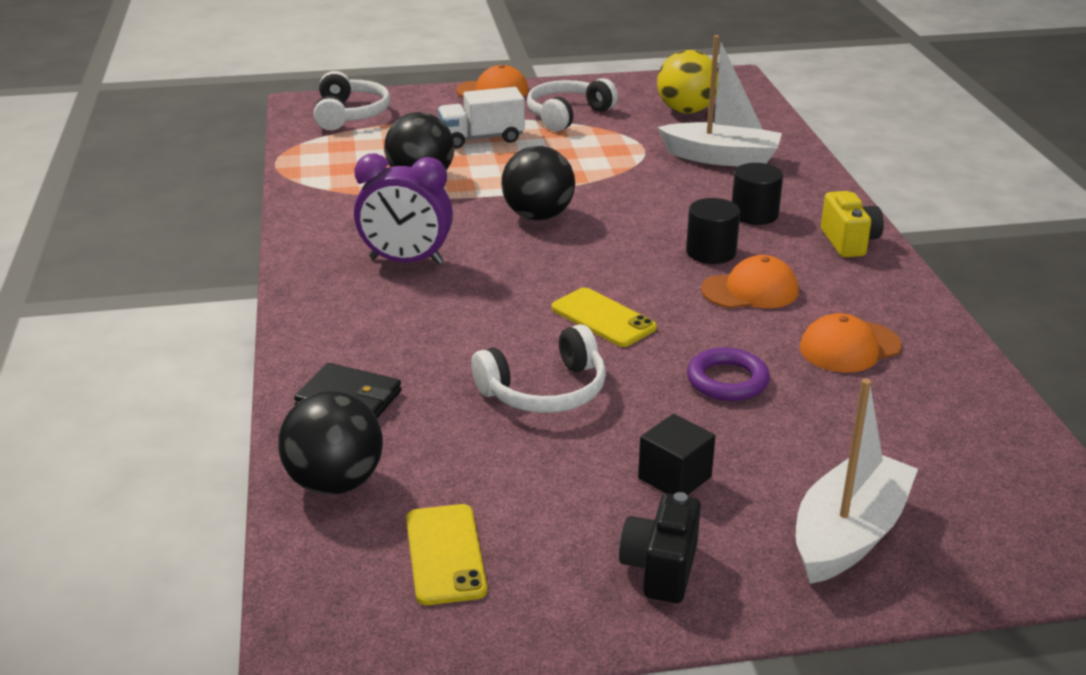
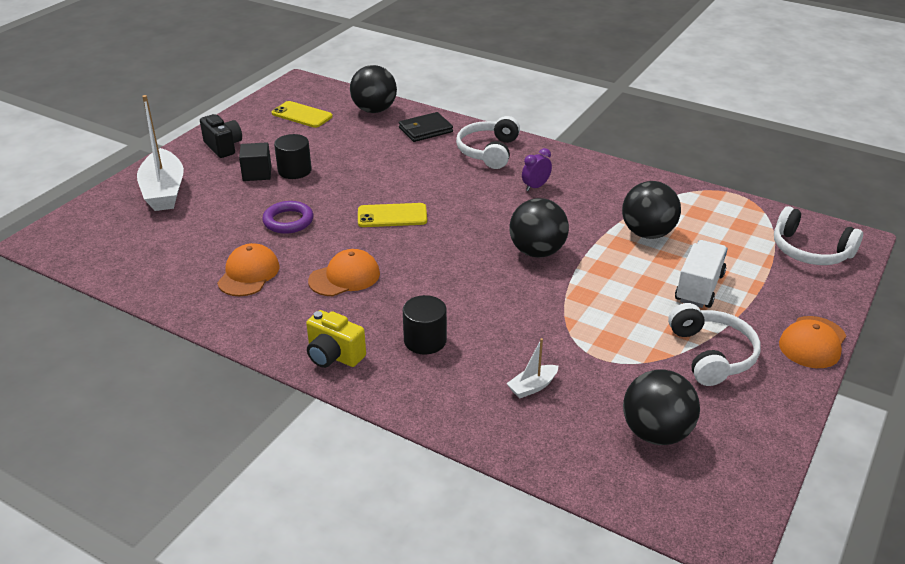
camera: 130 degrees right, 5 degrees up
purple clock [354,153,453,264] -> purple clock [522,148,552,191], size x0.52
white headphones [471,324,606,413] -> white headphones moved to [456,116,520,169]
white boat [657,35,782,166] -> white boat [506,338,558,399], size x0.46
yellow ball [657,50,718,114] -> black ball [623,369,700,445]
black cylinder [686,198,740,264] -> black cylinder moved to [274,134,312,179]
orange cap [701,255,798,308] -> orange cap turned 150 degrees counterclockwise [308,249,380,296]

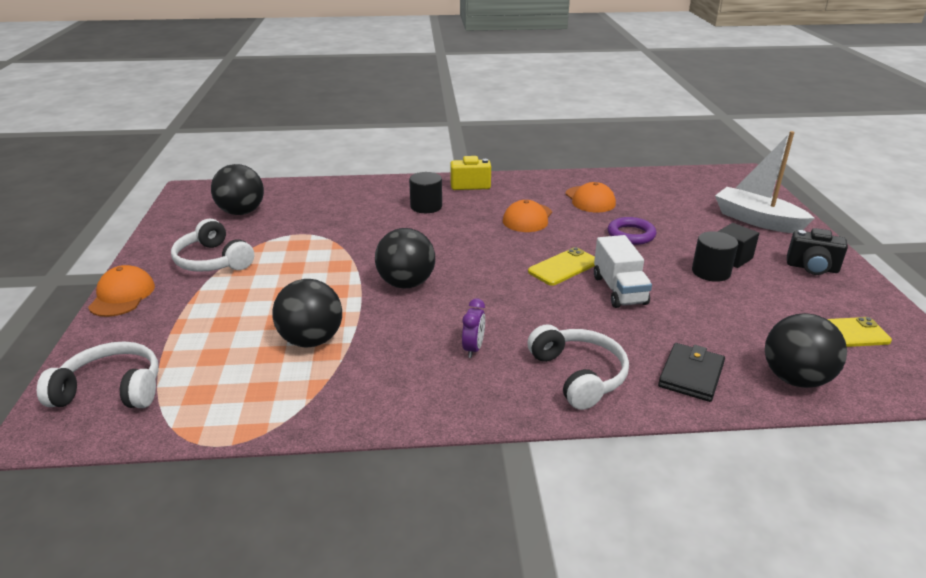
camera: 145 degrees right, 5 degrees down
white boat [506,338,558,399] -> none
white truck [675,240,728,308] -> white truck moved to [594,235,652,308]

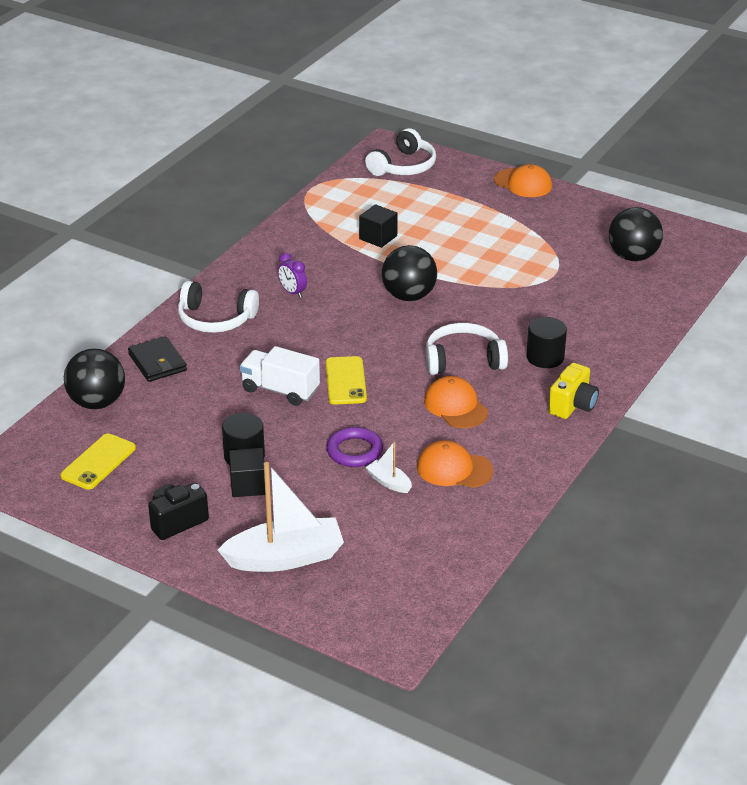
camera: 125 degrees right, 5 degrees up
white headphones [171,219,254,272] -> white headphones moved to [426,323,508,375]
black ball [272,279,342,347] -> black cube [359,204,398,248]
none -> white boat [365,442,412,493]

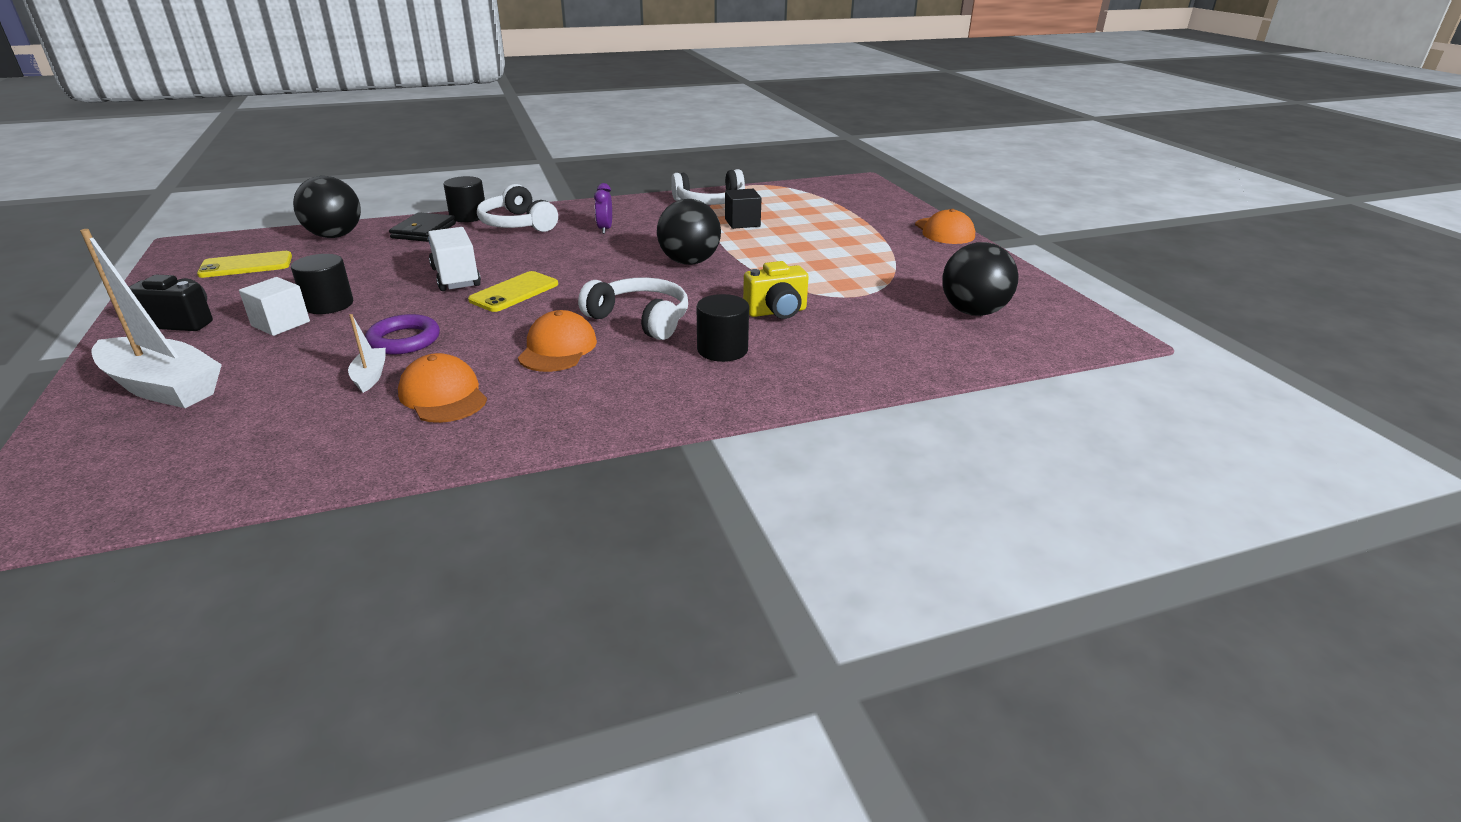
camera: 40 degrees right, 5 degrees down
black cube [229,448,265,497] -> white cube [239,277,310,336]
white headphones [365,128,436,176] -> white headphones moved to [671,169,745,205]
yellow camera [548,363,599,419] -> yellow camera moved to [743,261,809,319]
none -> black cylinder [443,176,487,222]

